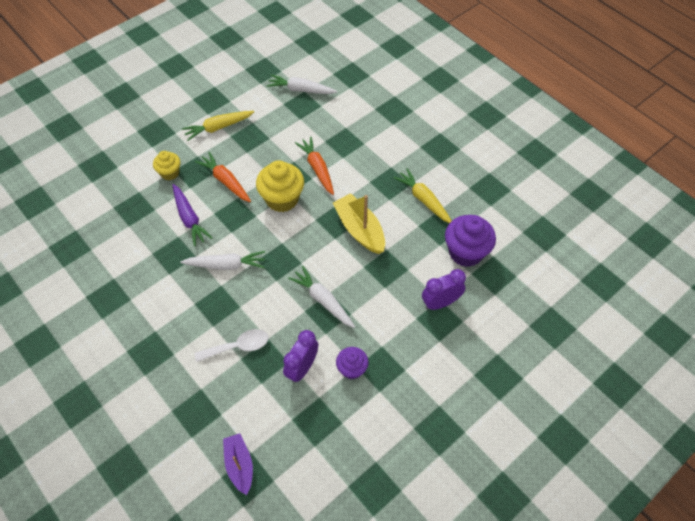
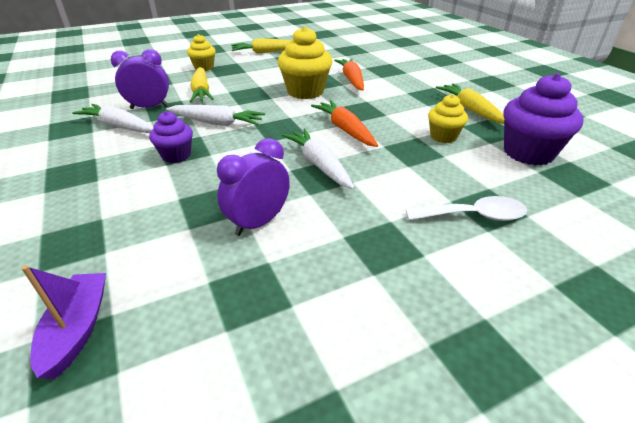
camera: 15 degrees right, 20 degrees down
purple carrot [173,184,212,246] -> yellow carrot [190,67,214,102]
orange carrot [195,152,251,202] -> orange carrot moved to [311,100,378,147]
white spoon [195,329,268,362] -> white spoon moved to [406,196,527,221]
white carrot [266,75,337,94] -> white carrot moved to [72,104,154,133]
yellow boat [333,193,385,254] -> none
purple cupcake [336,347,369,379] -> purple cupcake moved to [149,111,193,163]
purple clock [422,269,466,310] -> purple clock moved to [111,49,169,109]
none -> yellow cupcake [428,94,468,143]

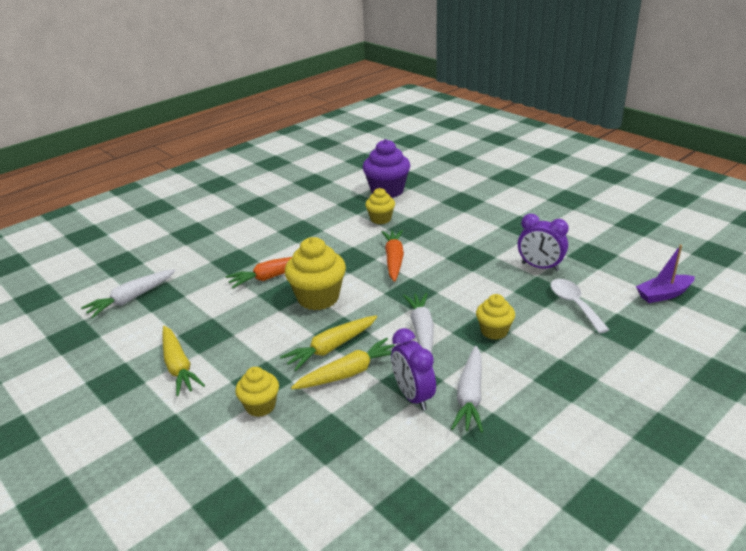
camera: 105 degrees left, 5 degrees down
purple cupcake [149,111,193,163] -> yellow cupcake [476,294,515,340]
white carrot [282,128,355,189] -> white carrot moved to [81,269,176,318]
orange carrot [311,100,378,147] -> orange carrot turned 135 degrees clockwise [381,230,404,282]
white spoon [406,196,527,221] -> white spoon moved to [550,279,610,333]
yellow carrot [436,83,504,124] -> yellow carrot moved to [280,315,377,371]

